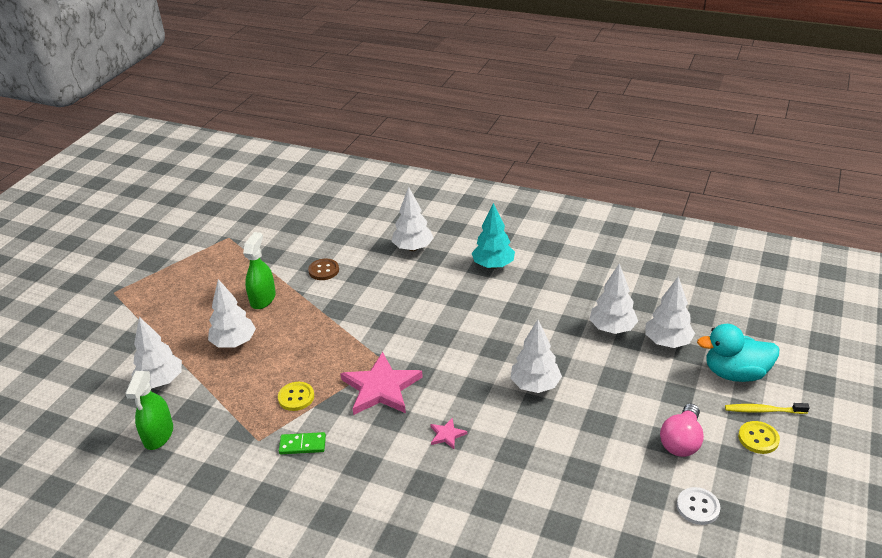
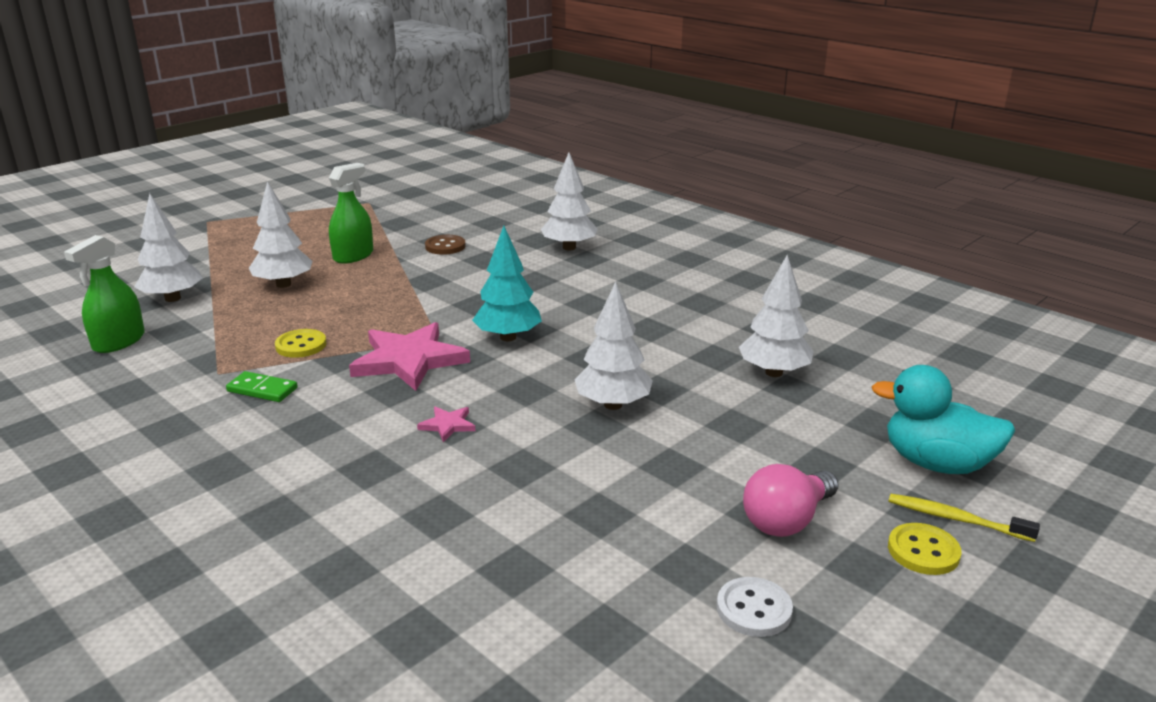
camera: 20 degrees right, 10 degrees down
turquoise tree [472,203,515,269] -> turquoise tree moved to [472,226,542,341]
white tree [645,276,695,348] -> none

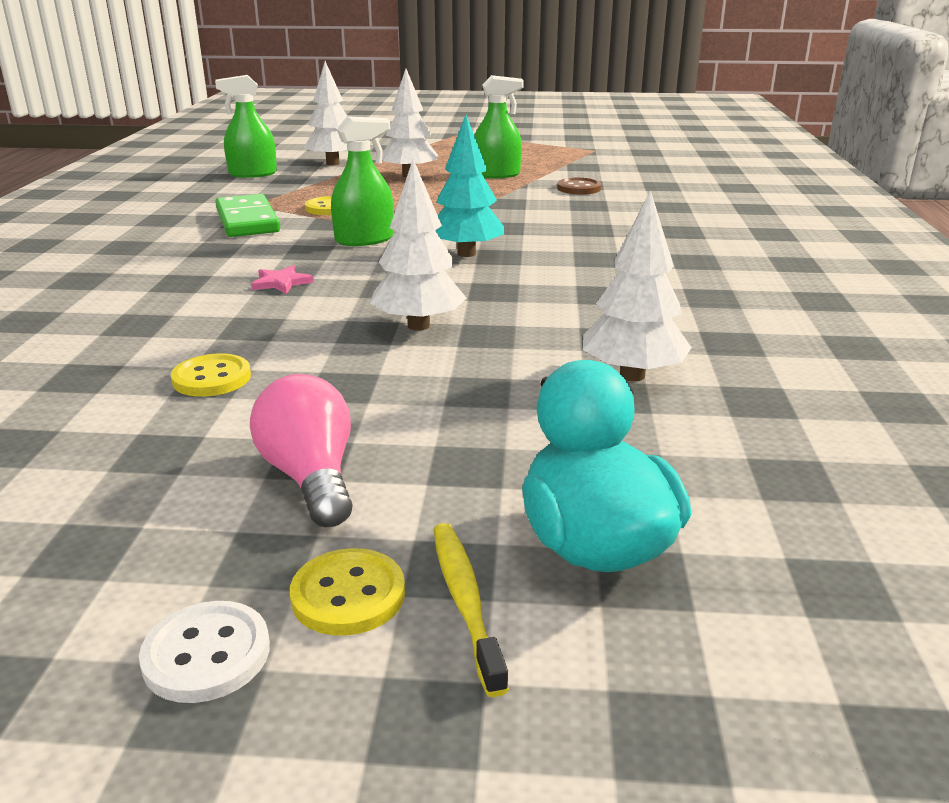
camera: 50 degrees right, 0 degrees up
green domino [226,371,298,402] -> green domino [215,194,280,237], size x1.75
pink star [349,322,470,391] -> green spray bottle [331,116,394,246]
white tree [541,152,597,250] -> none
white button [717,577,793,637] -> white button moved to [139,601,270,703]
pink light bulb [743,464,839,537] -> pink light bulb turned 60 degrees clockwise [250,374,353,527]
none -> yellow button [171,354,251,397]

